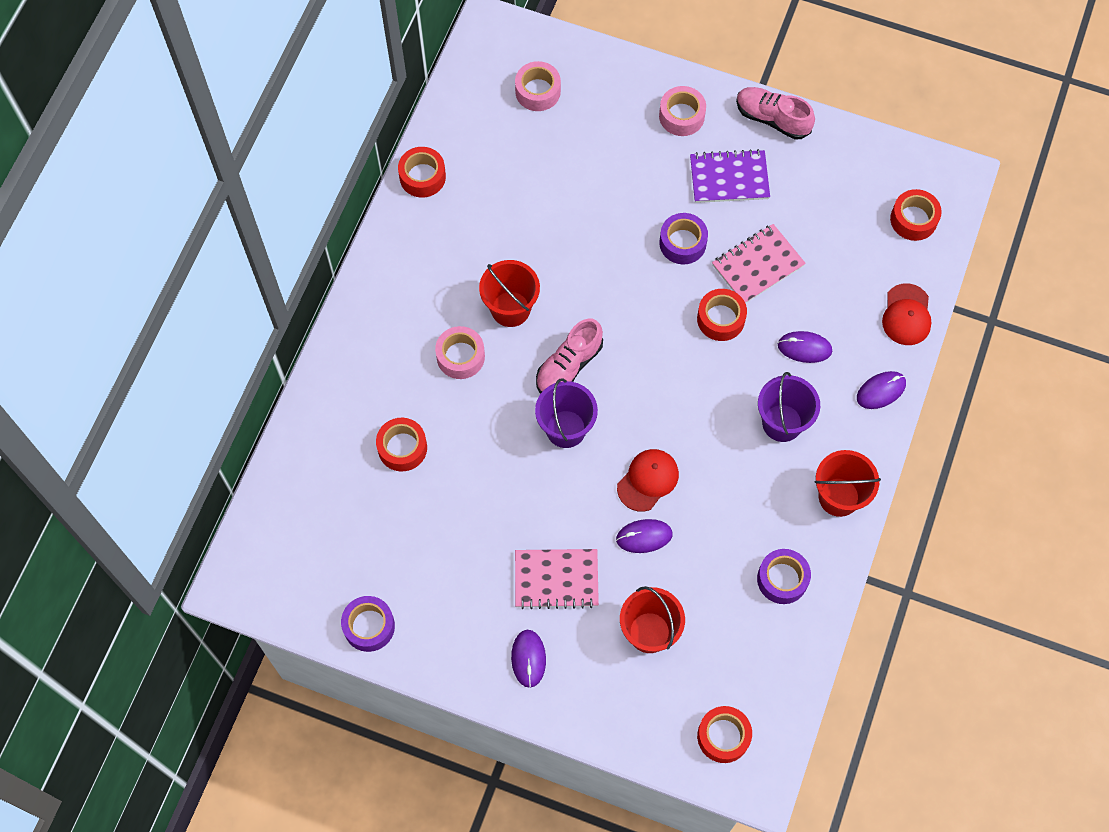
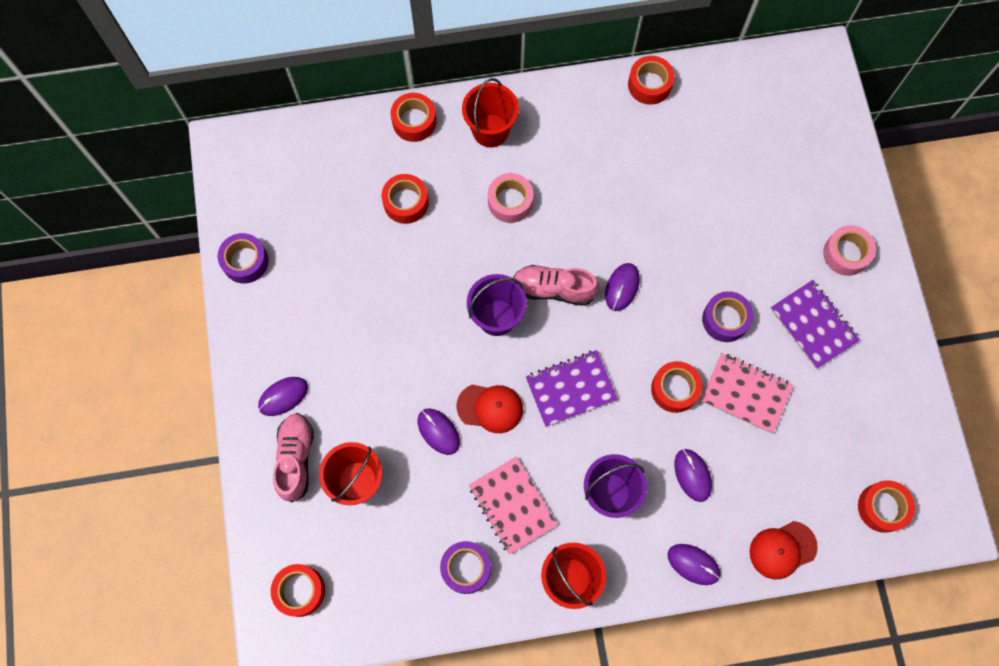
camera: 60 degrees right, 5 degrees up
red bucket [479,260,540,327] -> red bucket moved to [462,78,519,147]
pink tape [515,61,561,111] -> none
pink notebook [515,549,599,609] -> pink notebook moved to [469,457,558,554]
pink shoe [736,87,815,140] -> pink shoe moved to [273,413,314,503]
none -> red tape [391,93,436,142]
none -> purple notebook [526,350,618,427]
none -> purple mouse [605,263,640,311]

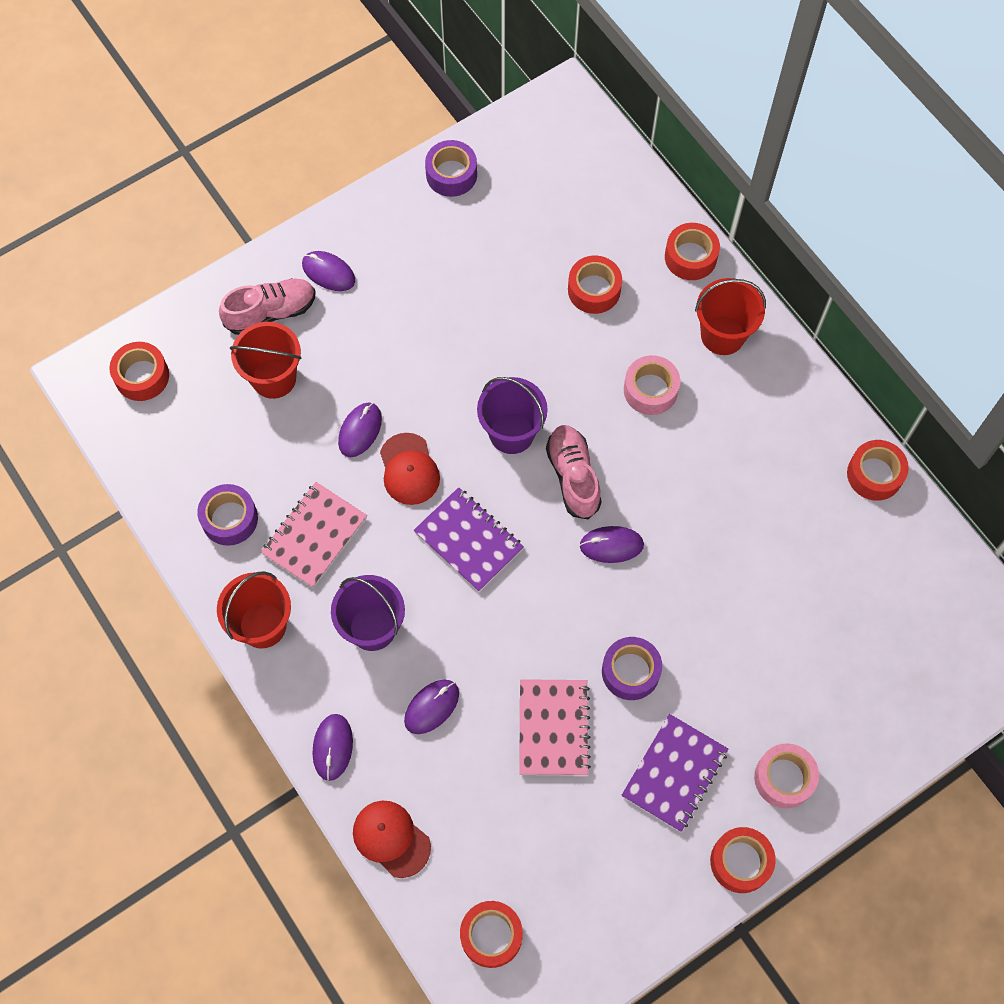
camera: 65 degrees right, 5 degrees down
red tape [651,361,702,413] -> red tape moved to [710,827,776,893]

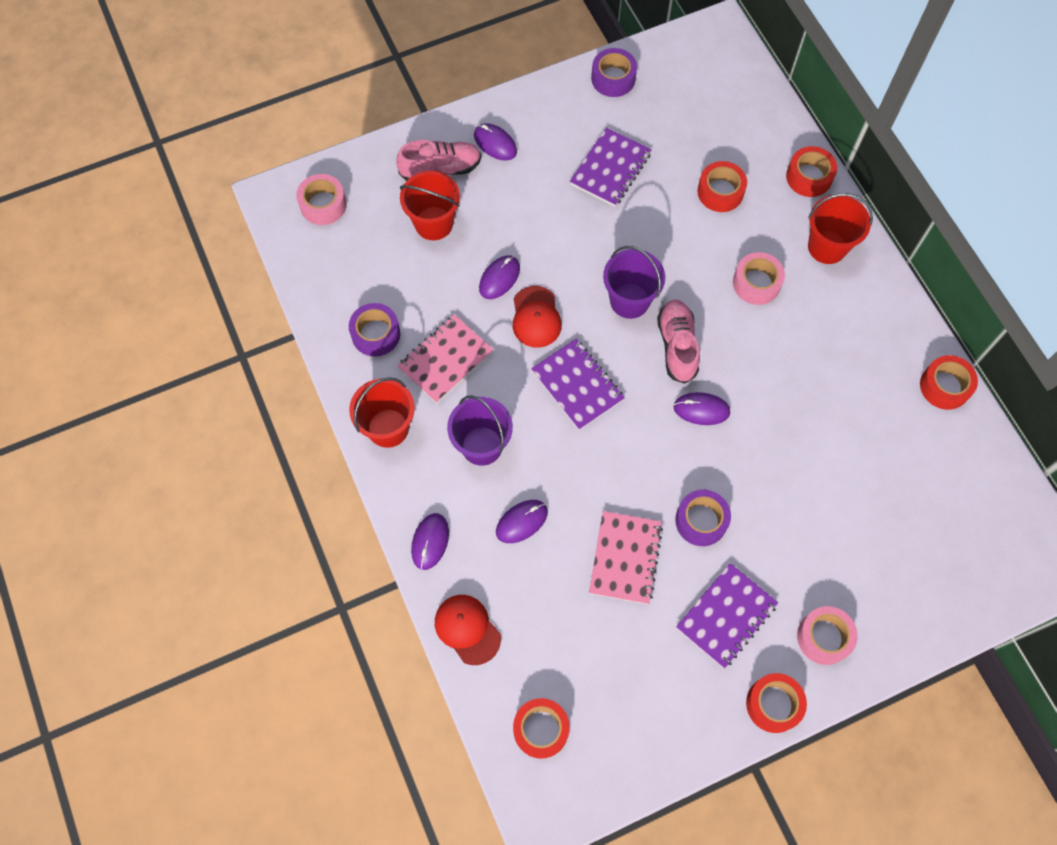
camera: 10 degrees right, 0 degrees up
red tape [110,342,169,401] -> pink tape [296,174,347,225]
none -> purple notebook [570,127,651,207]

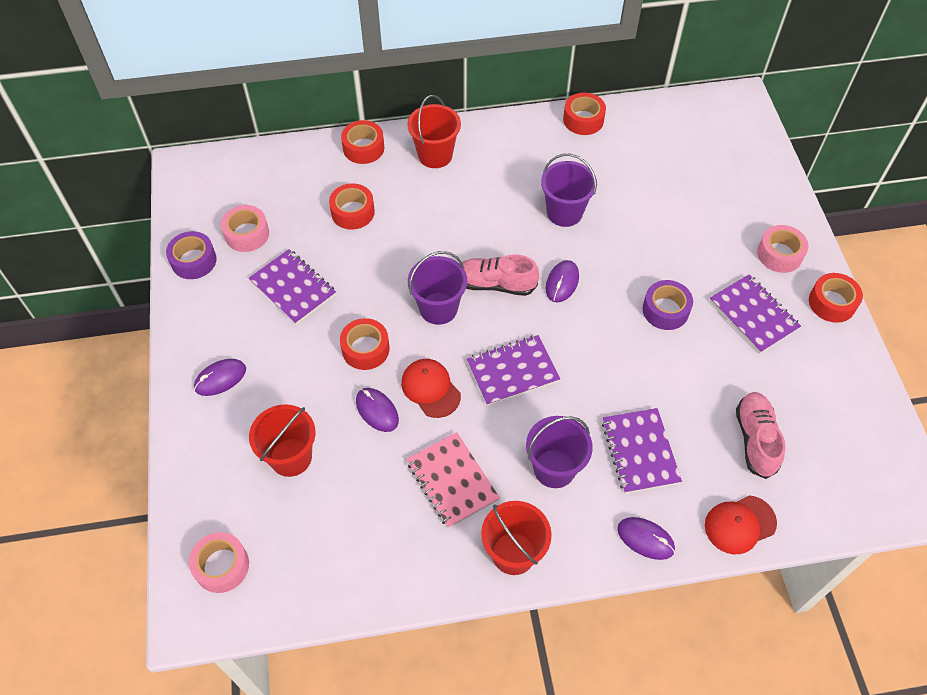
camera: 75 degrees left, 10 degrees down
purple tape [349,303,400,357] -> none
pink shoe [396,140,481,181] -> pink shoe moved to [736,392,786,479]
purple mouse [496,500,548,543] -> purple notebook [602,408,682,494]
red cap [513,286,562,348] -> red cap turned 135 degrees counterclockwise [401,359,461,418]
red tape [513,698,570,759] -> red tape moved to [340,318,390,370]
pink notebook [589,511,663,604] -> none
pink tape [733,252,785,305] -> pink tape moved to [221,205,269,252]
none -> purple bucket [541,154,597,227]

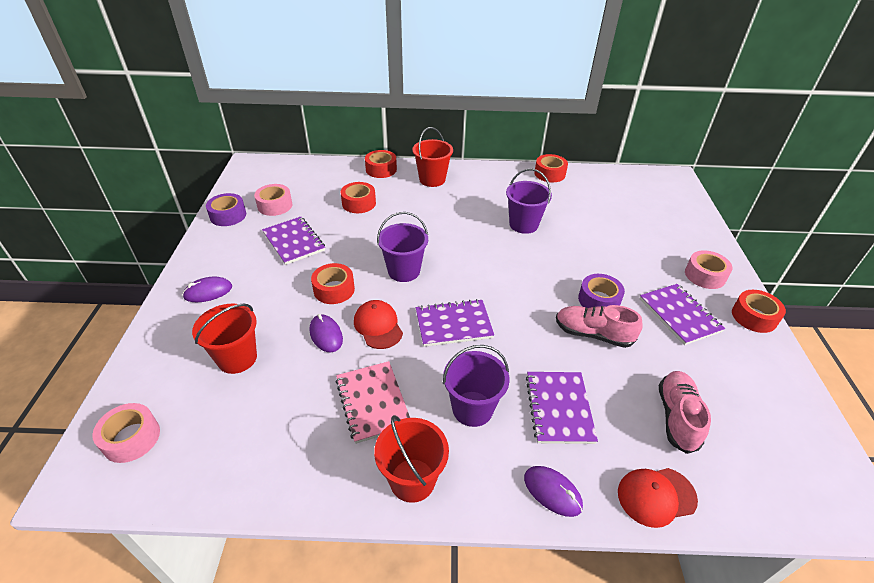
camera: 10 degrees right, 15 degrees down
pink shoe [462,254,539,296] -> pink shoe moved to [556,305,643,348]
purple mouse [546,260,579,303] -> none

